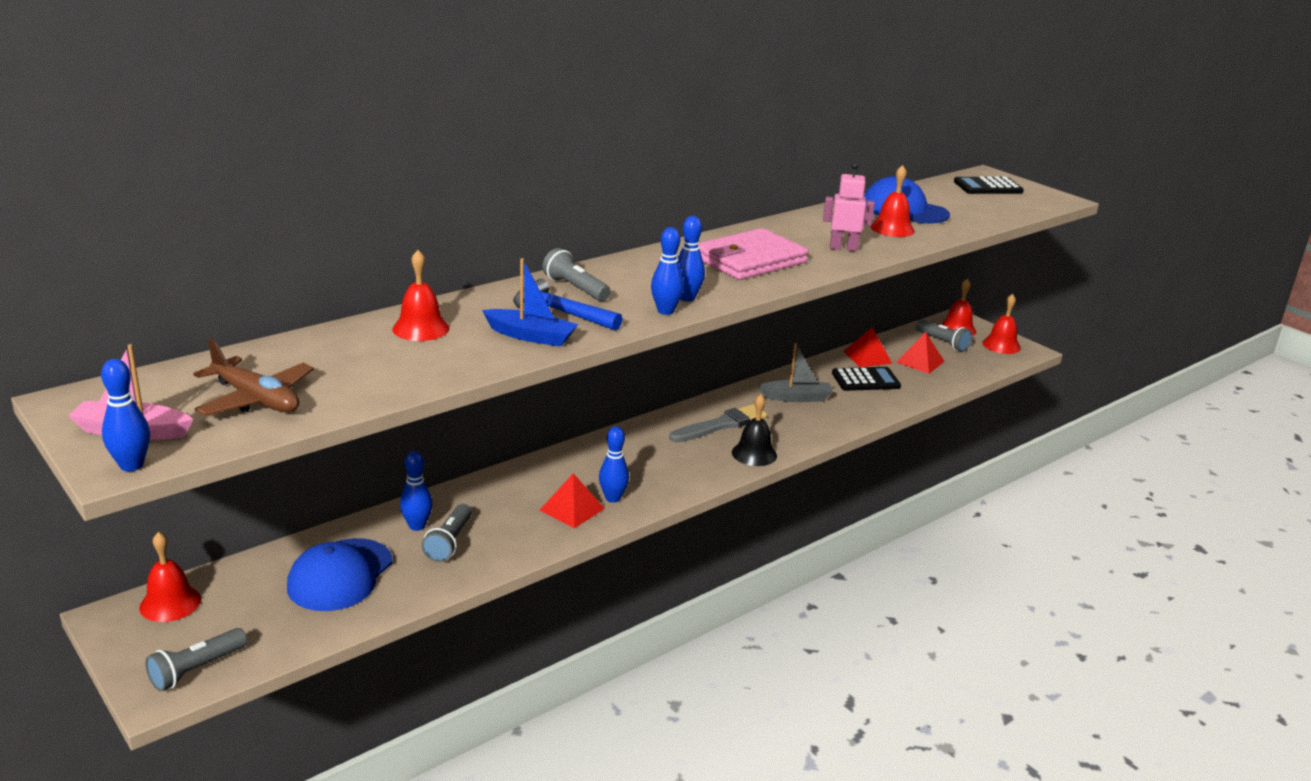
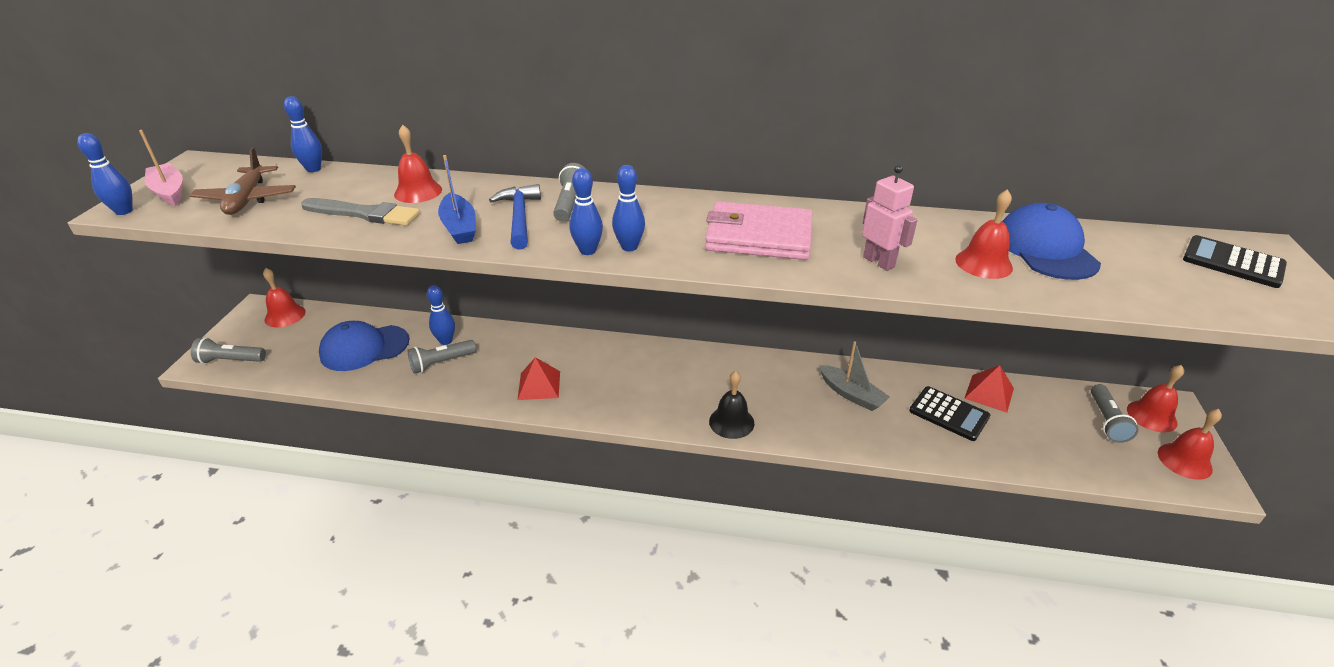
camera: 50 degrees right, 10 degrees up
blue bowling pin [599,426,629,503] -> blue bowling pin moved to [284,96,322,172]
grey brush [669,404,767,443] -> grey brush moved to [301,198,420,226]
red pyramid [896,332,945,374] -> none

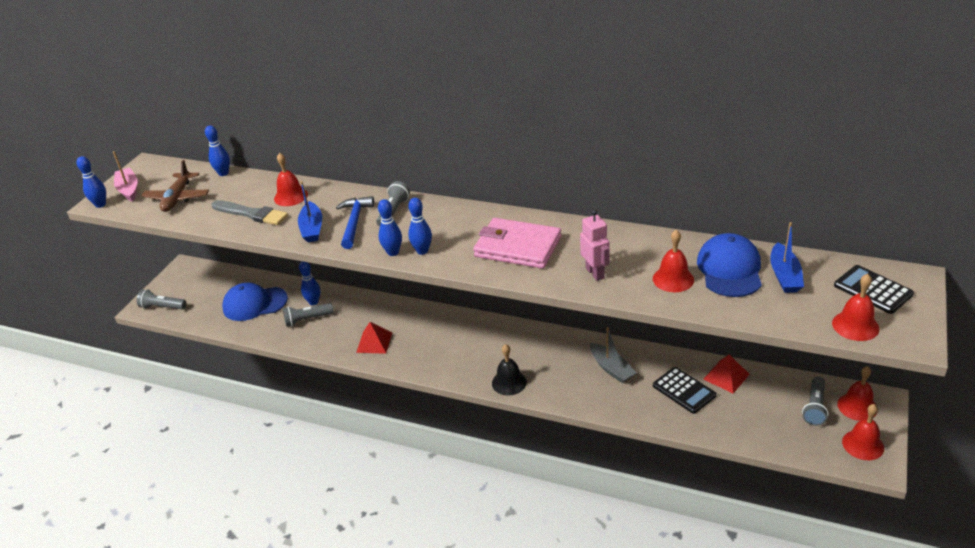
camera: 15 degrees right, 0 degrees up
red bell [263,268,306,327] -> red bell moved to [832,274,880,341]
none -> blue boat [770,222,804,293]

